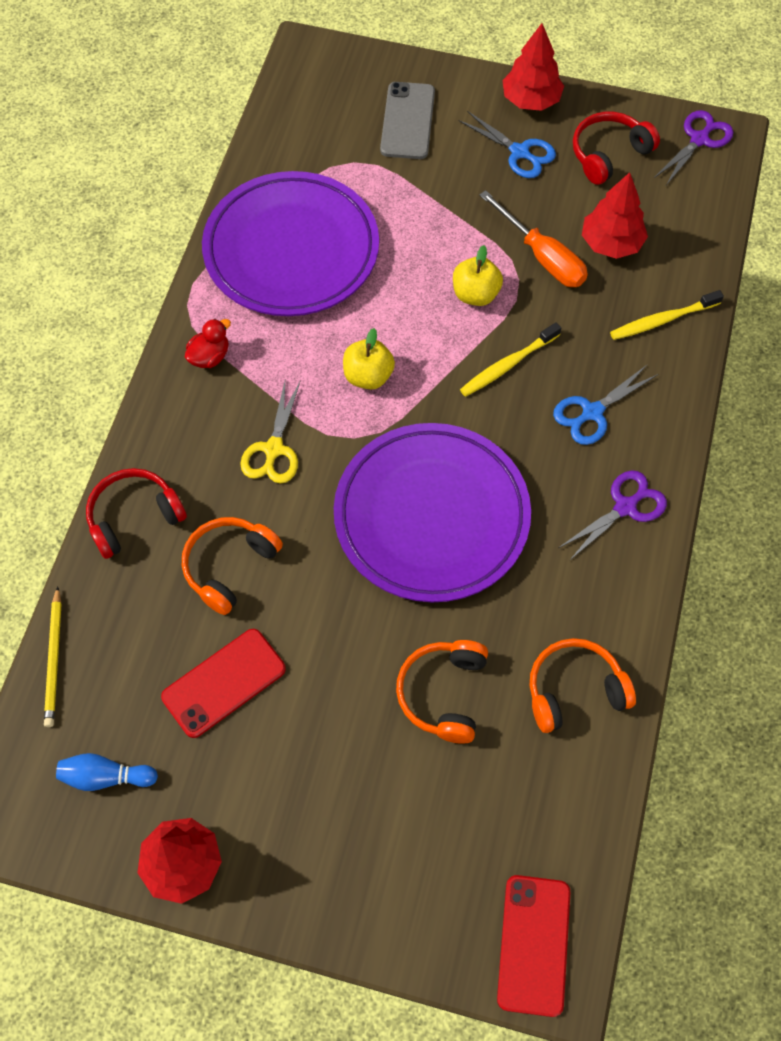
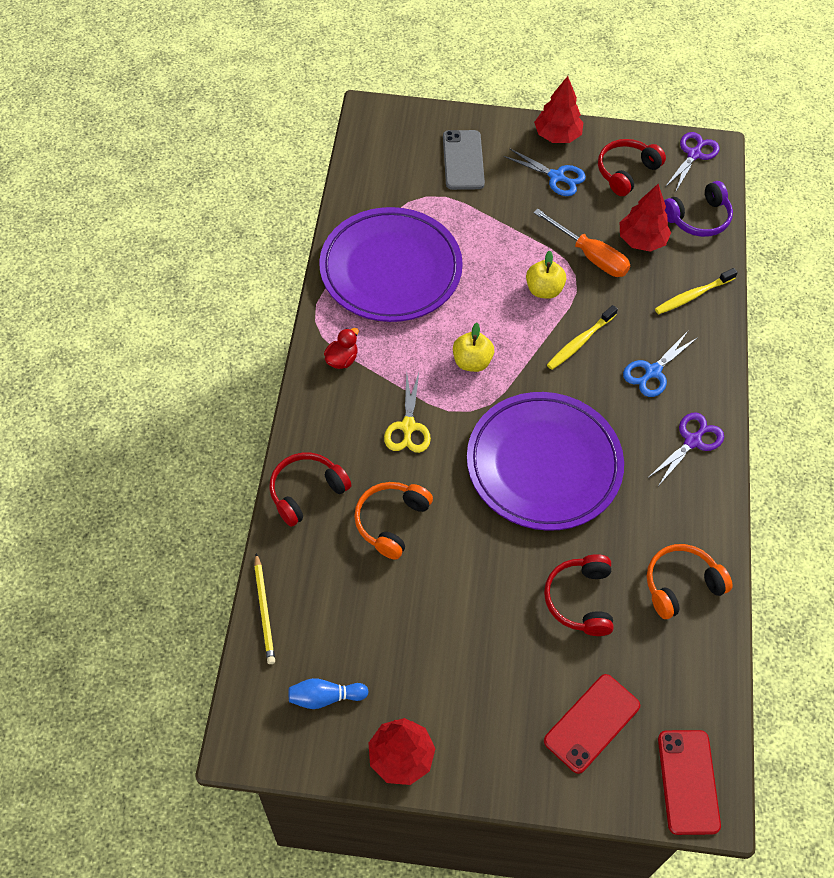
camera: 10 degrees left, 5 degrees down
red phone [161,629,286,738] -> red phone moved to [544,674,640,774]
orange headphones [396,640,488,744] -> red headphones [544,554,614,636]
none -> purple headphones [664,181,733,237]

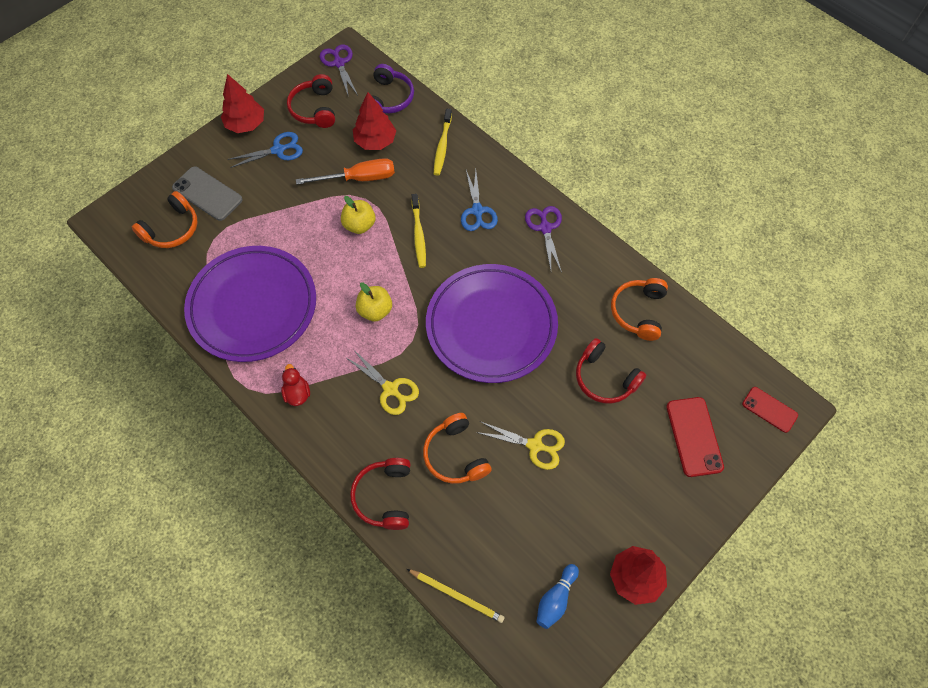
camera: 50 degrees left, 5 degrees up
red phone [658,730,721,835] -> red phone [742,387,798,433], size x0.66
none -> orange headphones [132,191,198,248]
none -> yellow scissors [476,421,565,470]

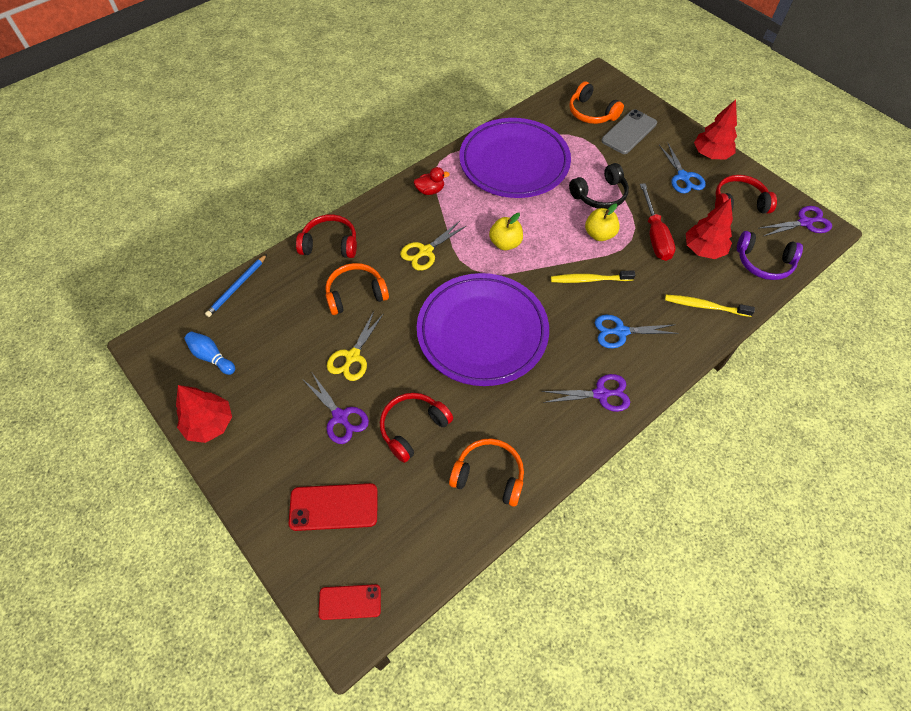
camera: 95 degrees right, 5 degrees down
orange screwdriver [296,158,395,185] -> red screwdriver [640,183,675,261]
yellow pencil [407,569,505,623] -> blue pencil [205,254,267,317]
red phone [742,387,798,433] -> red phone turned 45 degrees clockwise [318,584,381,620]
none -> purple scissors [302,373,369,444]
none -> black headphones [569,163,629,209]

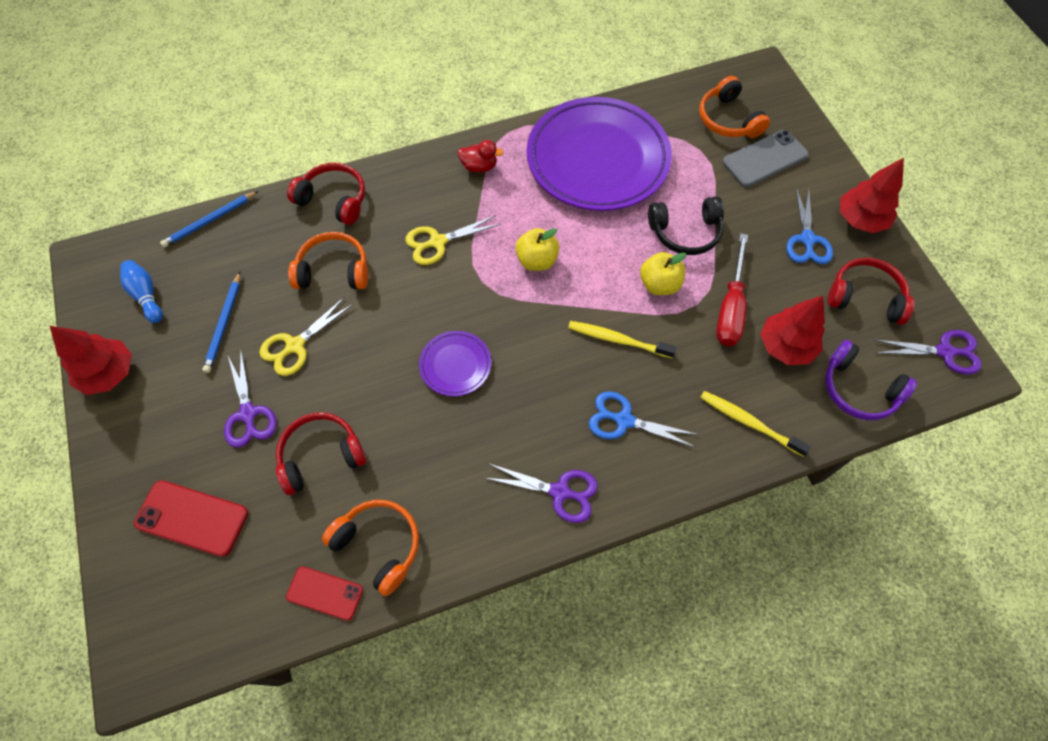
camera: 20 degrees right, 5 degrees up
red phone [318,584,381,620] -> red phone moved to [286,566,363,621]
purple plate [417,273,549,386] -> purple plate [419,331,491,396], size x0.43
none -> blue pencil [202,272,240,373]

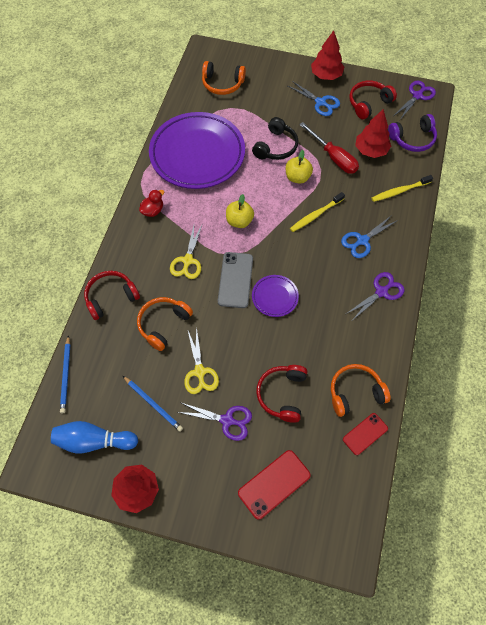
camera: 55 degrees left, 0 degrees up
blue bowling pin [120,260,163,323] -> blue bowling pin [51,421,138,454], size x1.52
grey phone [722,130,809,187] -> grey phone moved to [218,252,253,308]

